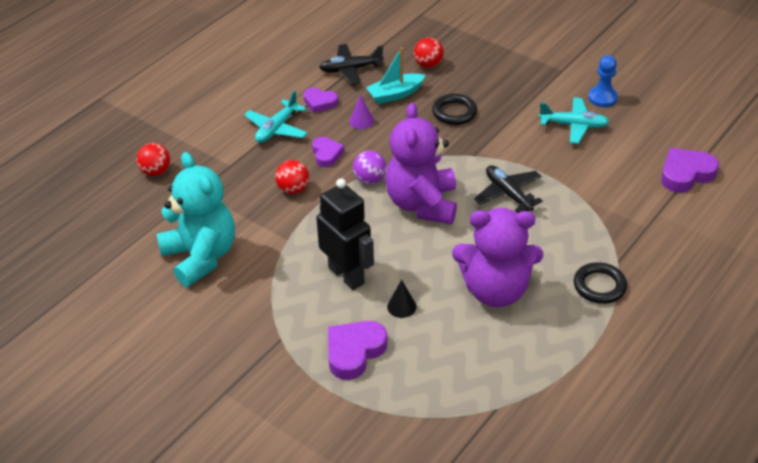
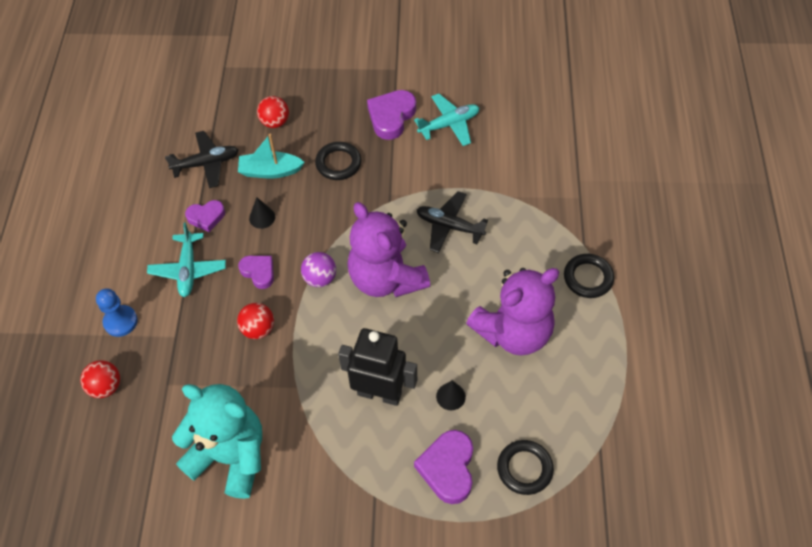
camera: 35 degrees left, 15 degrees up
black plane [319,44,384,85] -> black plane turned 150 degrees counterclockwise [165,131,239,188]
purple cone [349,95,374,129] -> black cone [249,197,275,229]
turquoise boat [366,47,425,104] -> turquoise boat turned 60 degrees clockwise [238,134,305,178]
blue pawn [588,55,618,107] -> blue pawn moved to [96,288,138,337]
purple heart [661,148,719,193] -> purple heart moved to [367,90,416,140]
none -> black ring [497,440,554,495]

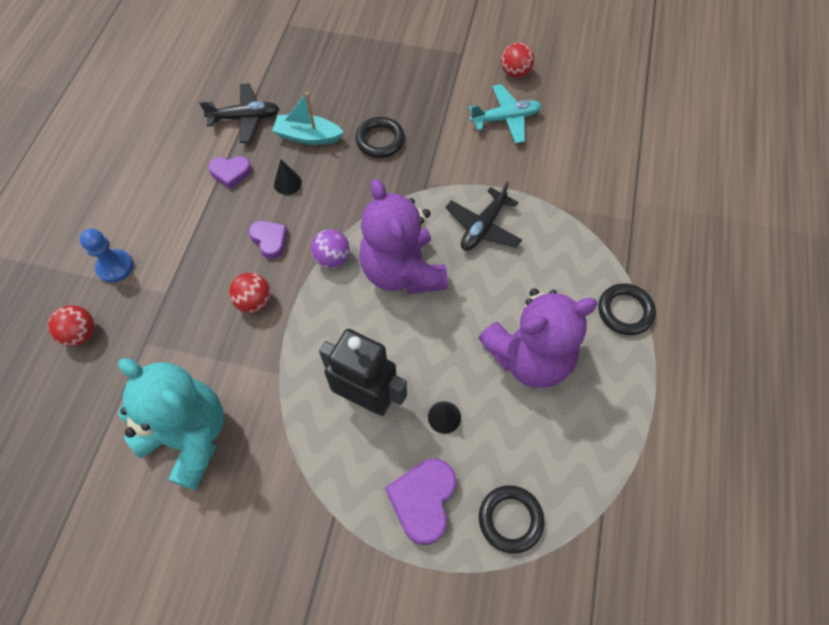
camera: 10 degrees right, 5 degrees up
turquoise plane [147,223,226,297] -> none
red ball [257,96,289,128] -> red ball moved to [501,42,534,78]
purple heart [367,90,416,140] -> none
black plane [417,191,488,253] -> black plane turned 90 degrees counterclockwise [445,181,522,251]

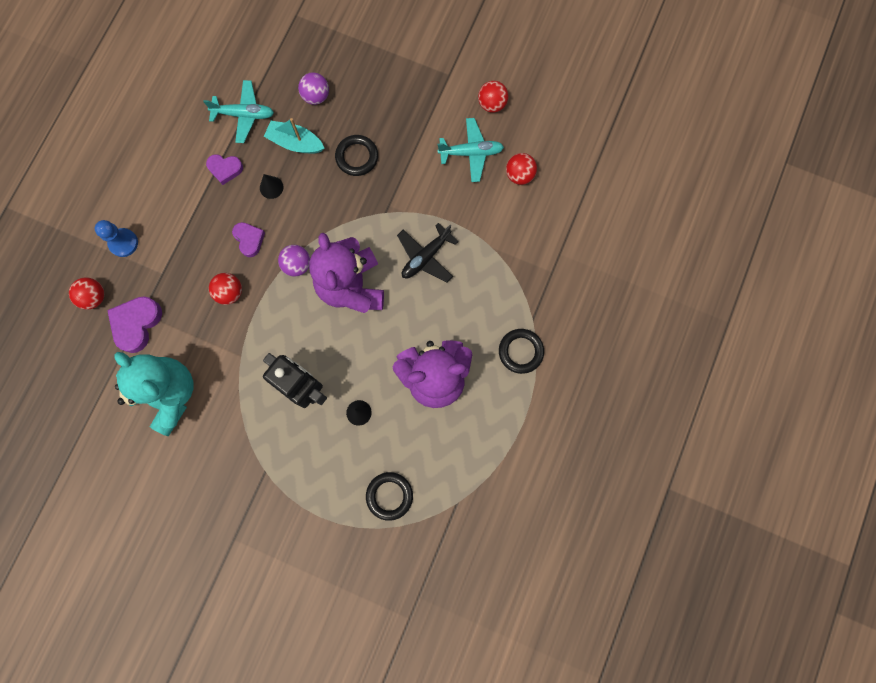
camera: 10 degrees right, 15 degrees up
black plane [199,83,280,143] -> turquoise plane [203,80,274,143]
purple heart [385,459,456,545] -> purple heart moved to [107,296,162,353]
none -> purple ball [298,72,329,105]
none -> red ball [506,153,537,185]

